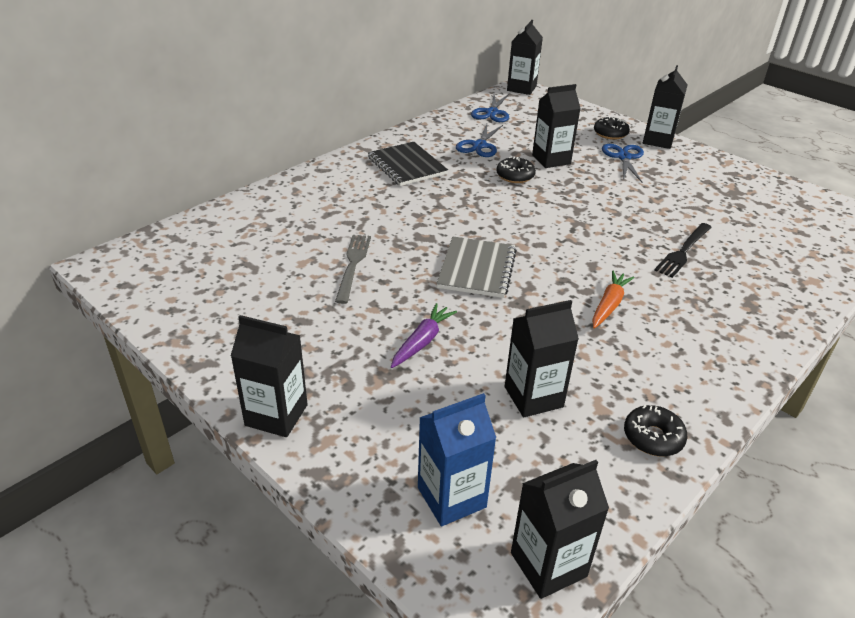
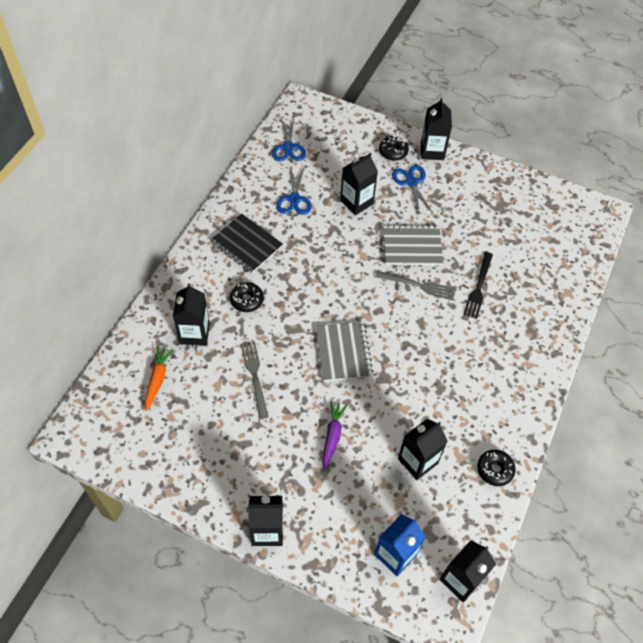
camera: 20 degrees left, 20 degrees up
black donut [496,157,536,183] -> black donut moved to [230,282,264,312]
black carton [507,20,543,95] -> black carton moved to [173,283,210,346]
orange carrot [592,271,634,328] -> orange carrot moved to [145,346,173,411]
none -> grey fork [376,271,456,300]
none -> grey notebook [383,225,443,265]

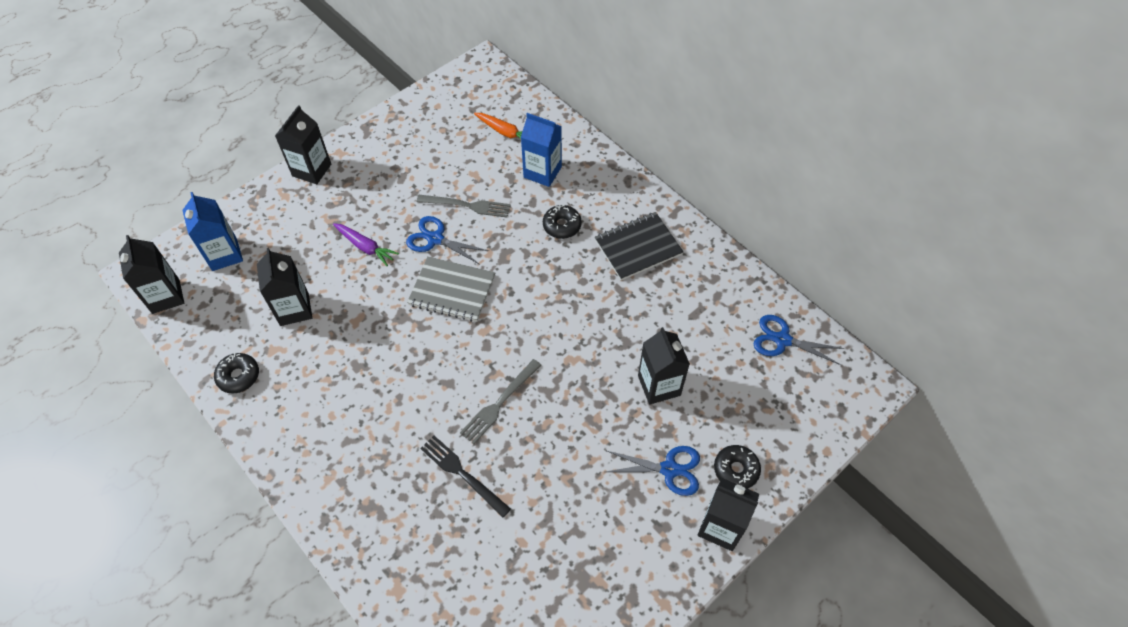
camera: 115 degrees right, 0 degrees up
black carton [173,283,210,346] -> blue carton [521,113,562,187]
blue scissors [276,165,312,215] -> blue scissors moved to [406,216,489,264]
grey notebook [383,225,443,265] -> none

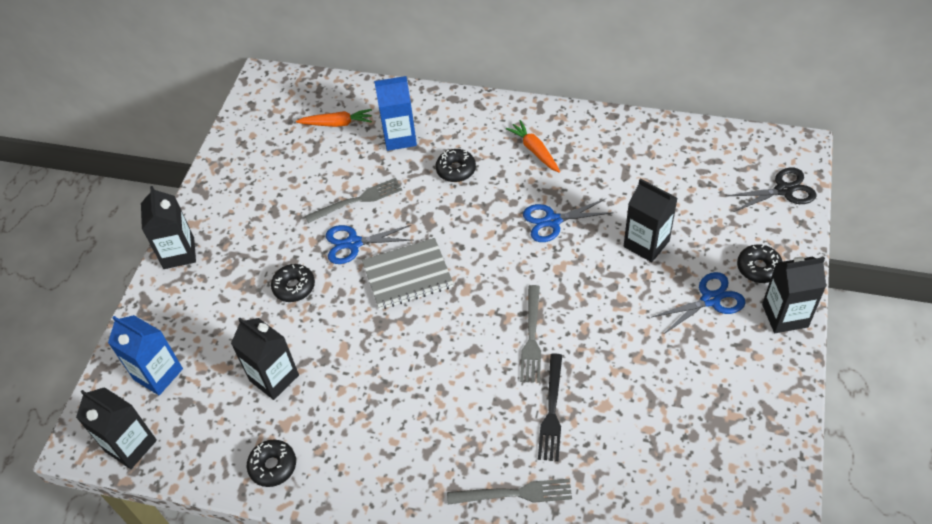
camera: 30 degrees left, 5 degrees down
purple carrot [333,223,399,266] -> black donut [271,264,315,302]
black fork [420,435,511,517] -> black fork turned 90 degrees counterclockwise [538,353,562,461]
black notebook [595,212,683,280] -> orange carrot [506,120,560,173]
blue scissors [754,315,845,365] -> blue scissors moved to [523,199,611,242]
none -> grey fork [447,479,572,505]
none -> black scissors [726,168,816,212]

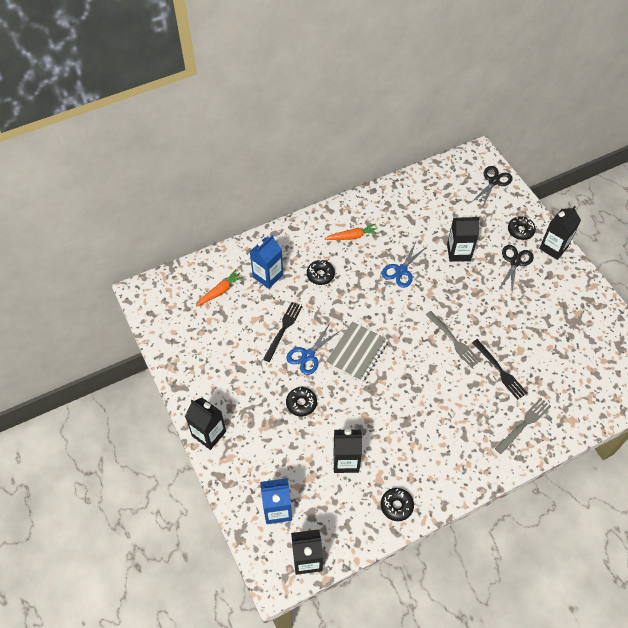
camera: 45 degrees left, 5 degrees up
grey fork [305,178,402,223] -> black fork [263,302,303,362]
orange carrot [506,120,560,173] -> orange carrot turned 150 degrees clockwise [324,224,379,240]
blue scissors [652,272,746,334] -> black scissors [499,245,534,292]

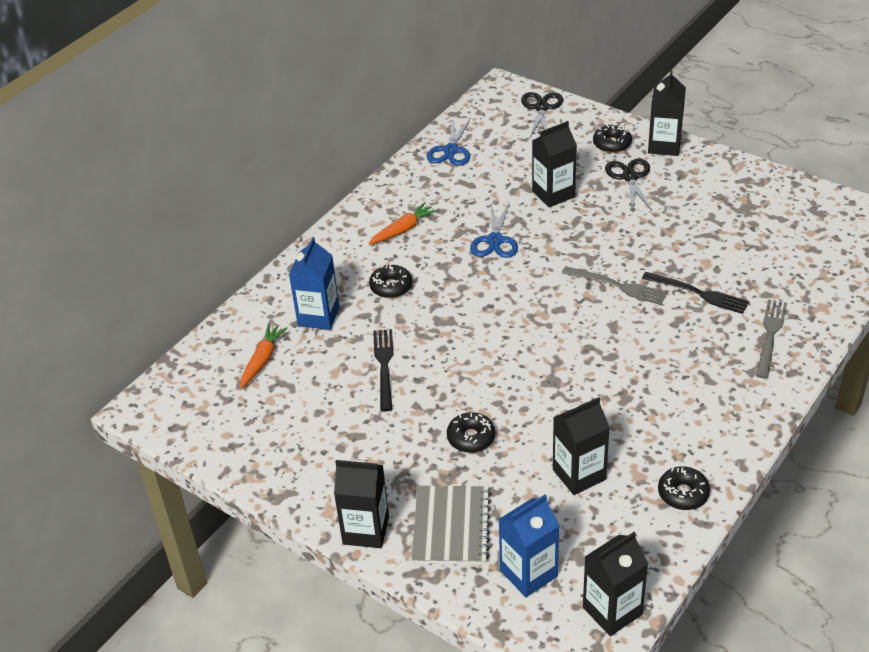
camera: 25 degrees left, 15 degrees down
blue scissors [286,323,340,375] -> blue scissors moved to [427,118,471,166]
grey notebook [326,322,389,382] -> grey notebook moved to [411,486,491,564]

